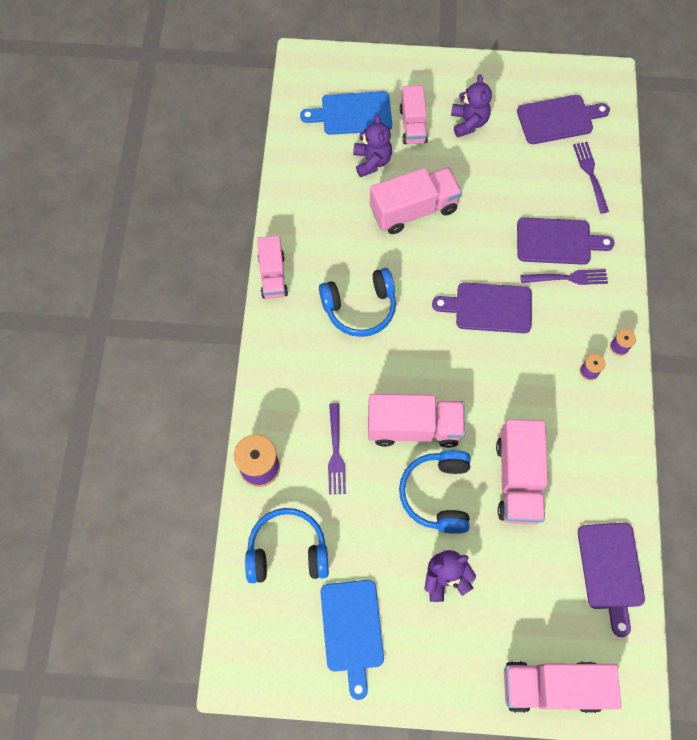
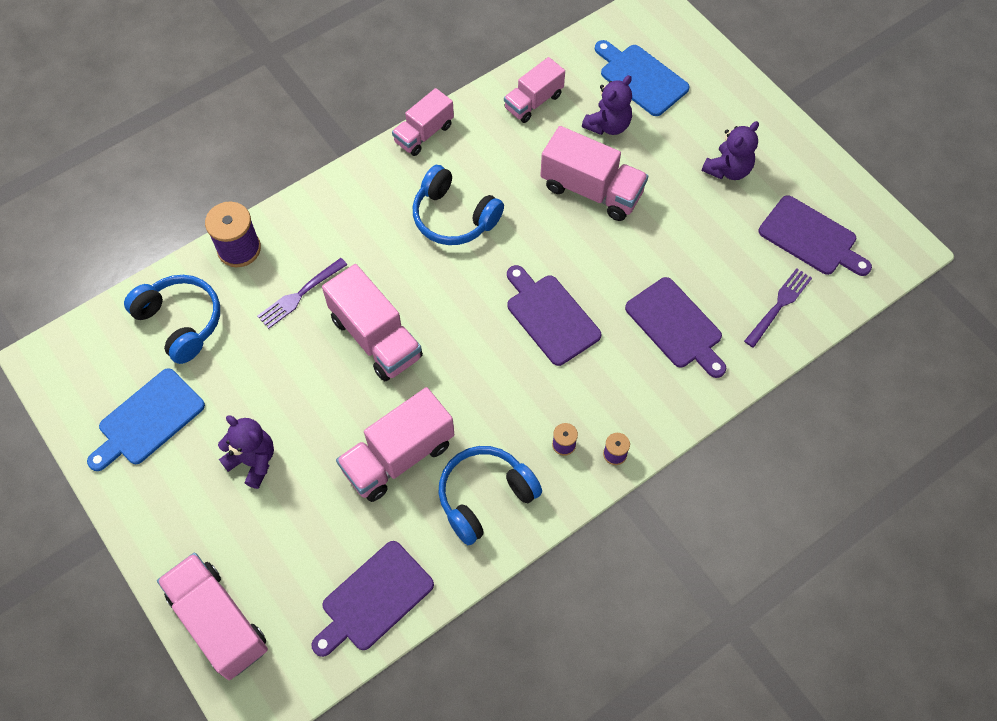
camera: 50 degrees right, 5 degrees down
blue headphones [399,450,471,534] -> blue headphones moved to [439,446,542,545]
pink truck [400,85,428,144] -> pink truck moved to [504,57,565,123]
purple fork [520,269,608,285] -> none

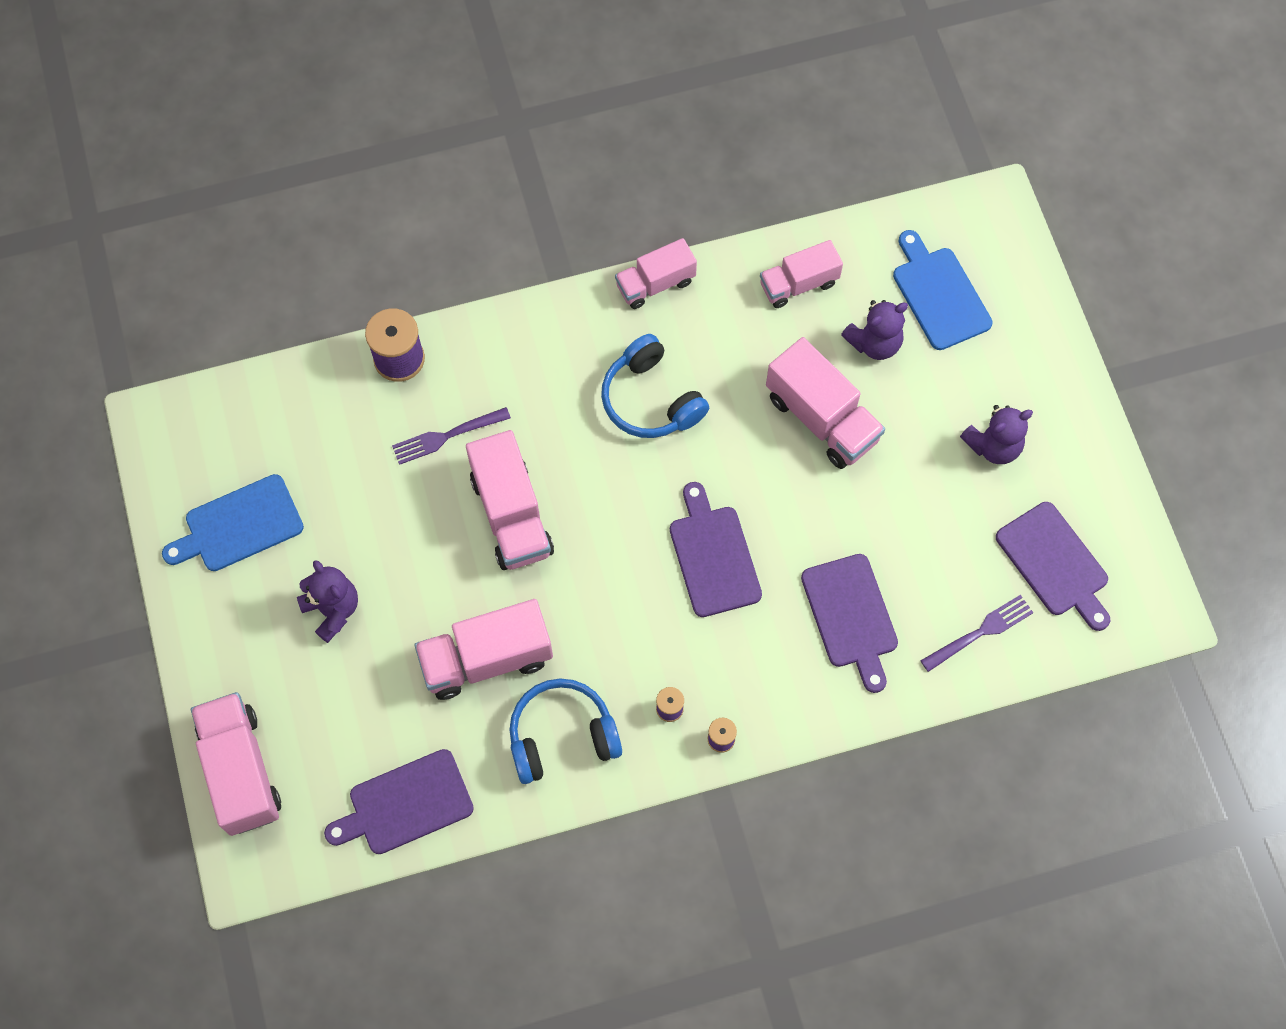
camera: 20 degrees right, 5 degrees up
blue headphones [124,275,220,364] -> none

